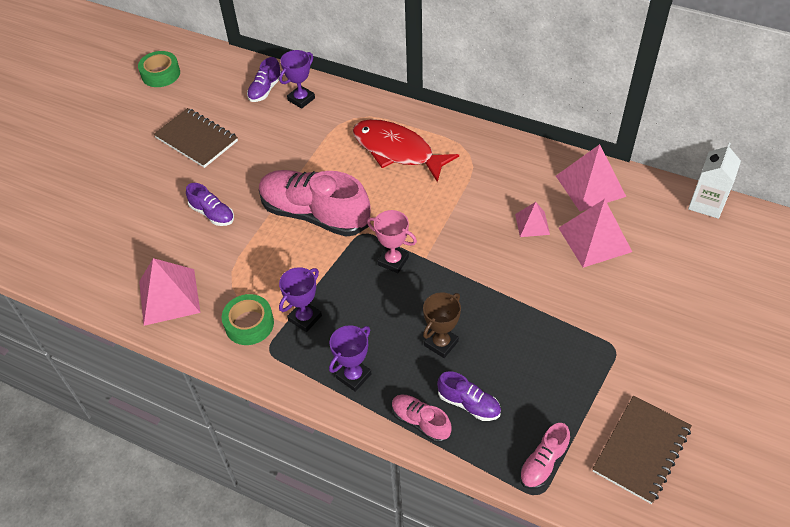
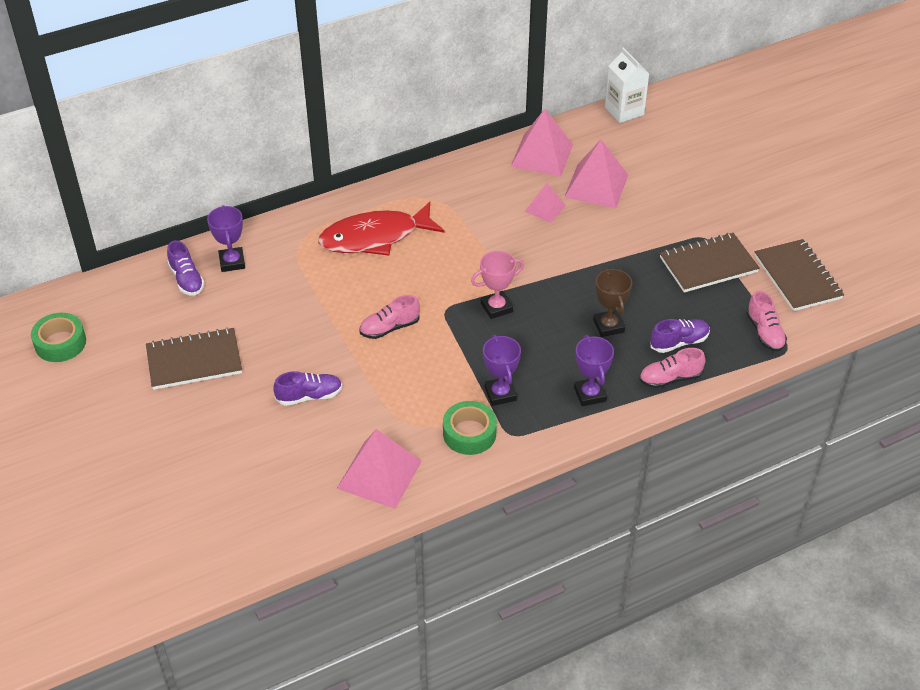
camera: 55 degrees left, 5 degrees down
pink shoe [259,170,370,237] -> pink shoe [360,295,420,339], size x0.47
none -> brown notebook [660,233,760,293]

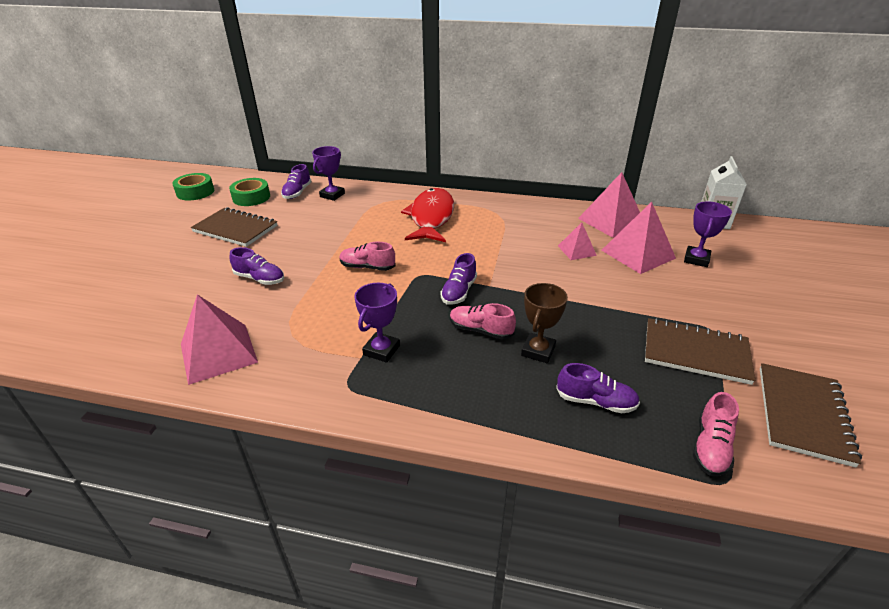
camera: 40 degrees right, 10 degrees down
red fish [318,202,444,256] -> red fish turned 75 degrees clockwise [401,188,454,242]
green tape [443,401,497,455] -> green tape moved to [229,178,270,206]
pink trophy [471,251,524,319] -> purple shoe [440,253,477,305]
purple trophy [574,335,614,406] -> purple trophy moved to [684,201,732,267]
pink shoe [639,348,705,388] -> pink shoe moved to [450,303,516,340]

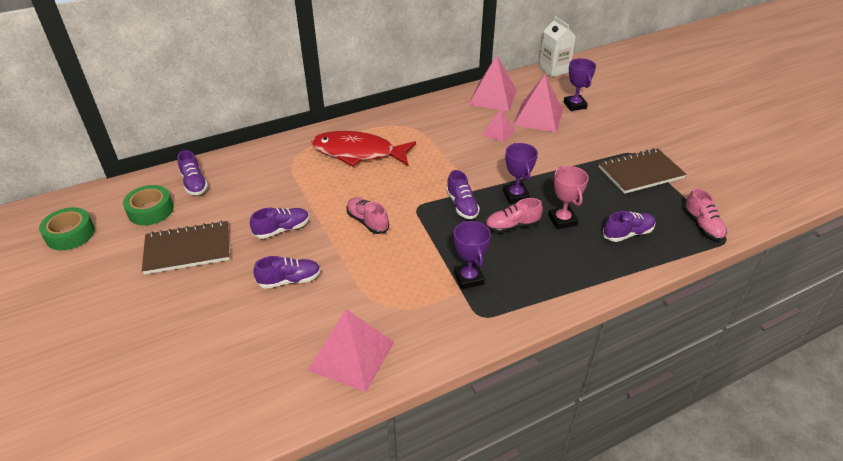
camera: 40 degrees left, 5 degrees up
purple trophy [312,146,345,201] -> purple trophy moved to [503,143,538,204]
pink shoe [339,242,396,271] -> pink shoe turned 75 degrees clockwise [346,197,389,234]
red fish [401,188,454,242] -> red fish turned 45 degrees counterclockwise [311,131,416,166]
brown trophy [521,283,568,363] -> pink trophy [548,166,589,229]
brown notebook [760,363,862,468] -> none
none -> purple shoe [250,208,309,239]

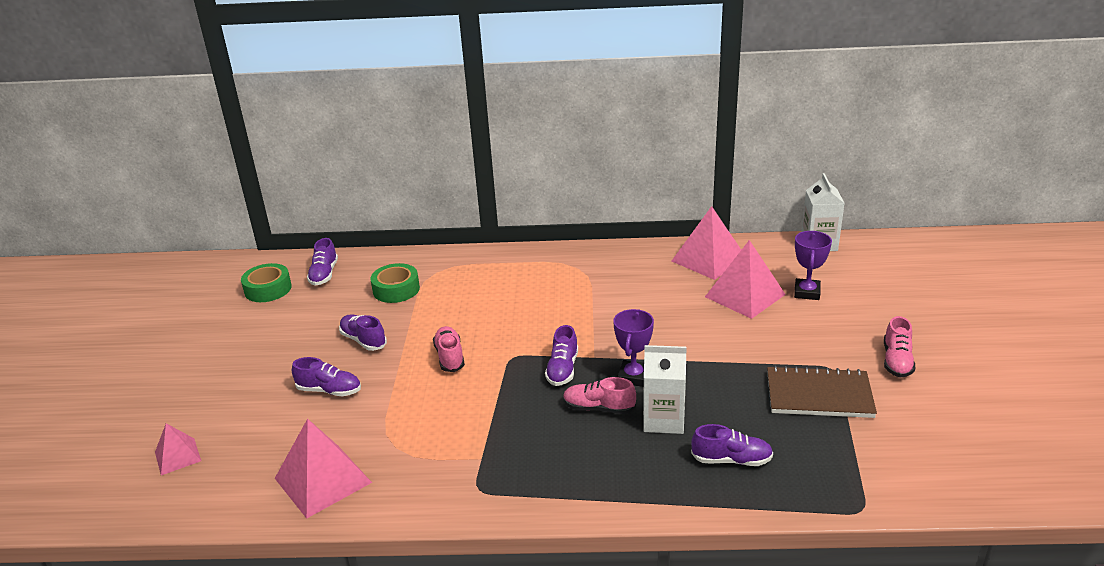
camera: 30 degrees right, 10 degrees down
green tape [39,207,95,250] -> green tape moved to [370,263,420,303]
brown notebook [142,221,230,275] -> none
purple shoe [250,208,309,239] -> purple shoe turned 135 degrees counterclockwise [339,314,387,351]
red fish [311,131,416,166] -> none
purple trophy [454,220,491,289] -> none
pink pyramid [482,109,515,143] -> pink pyramid moved to [155,423,201,475]
pink trophy [548,166,589,229] -> white carton [643,345,687,434]
pink shoe [684,188,727,241] -> pink shoe moved to [884,316,915,378]

